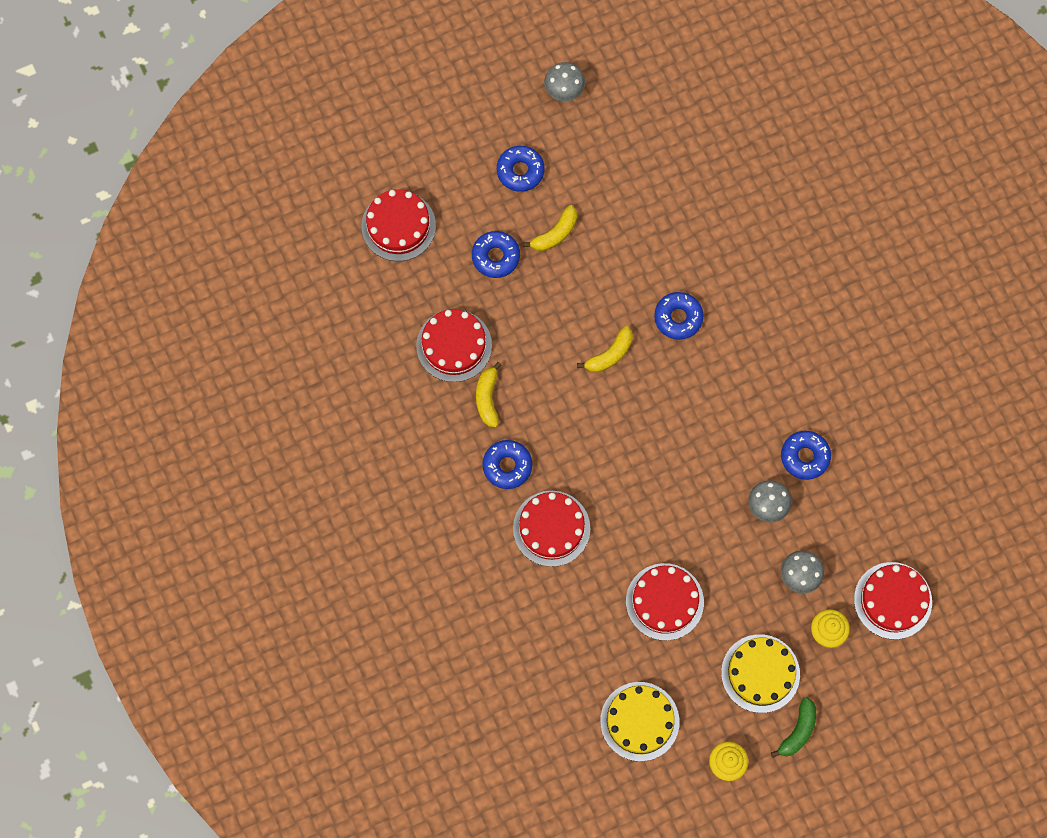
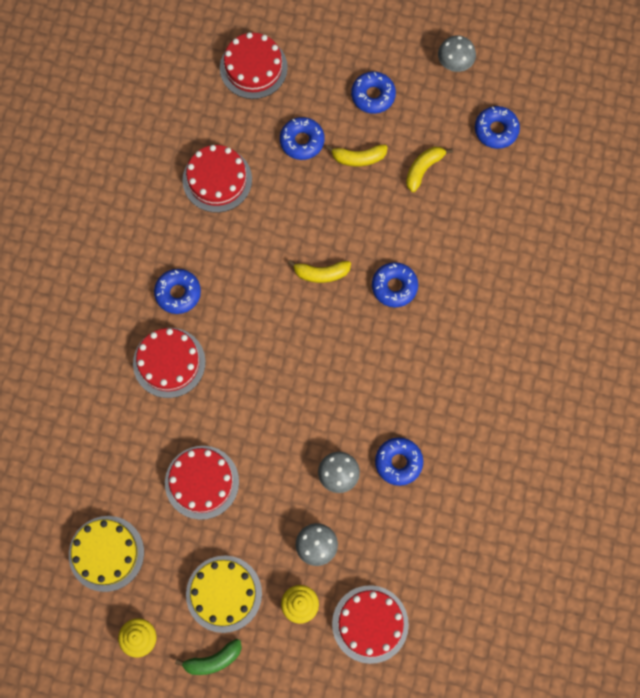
camera: 40 degrees right, 0 degrees up
yellow banana [476,362,501,427] -> yellow banana moved to [406,147,453,192]
none -> blue donut [475,106,520,149]

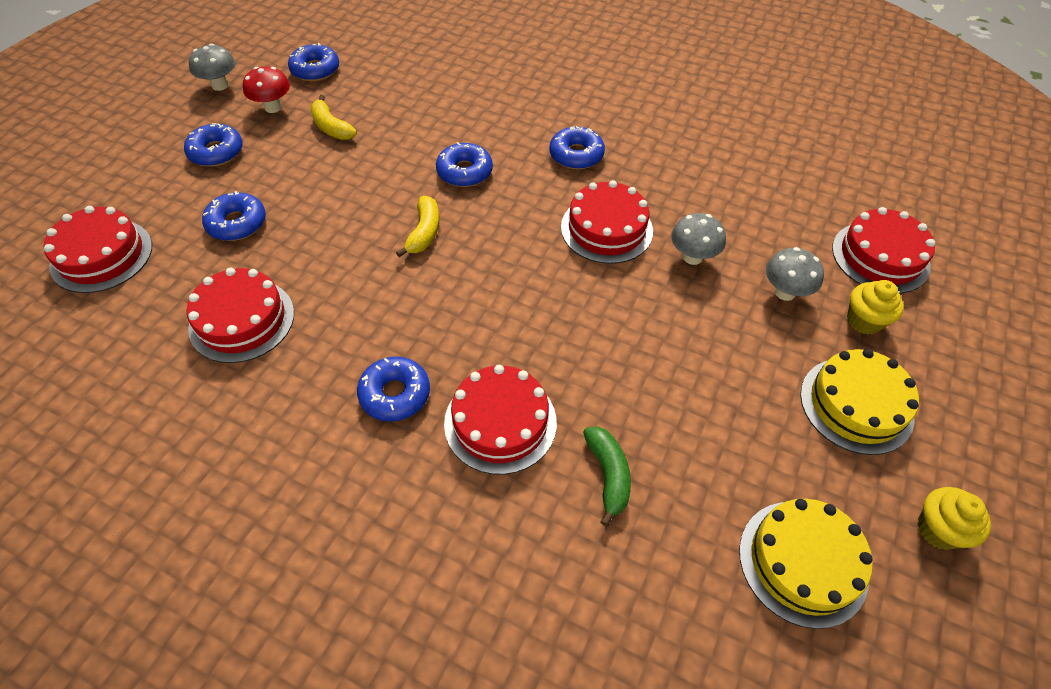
camera: 80 degrees left, 20 degrees down
red cake [165,446,239,520] -> red cake moved to [561,180,653,264]
green banana [175,639,242,675] -> green banana moved to [583,426,631,526]
yellow banana [326,145,388,167] -> none
blue donut [375,437,423,486] -> blue donut moved to [549,126,605,169]
none -> red mushroom [243,67,290,113]

